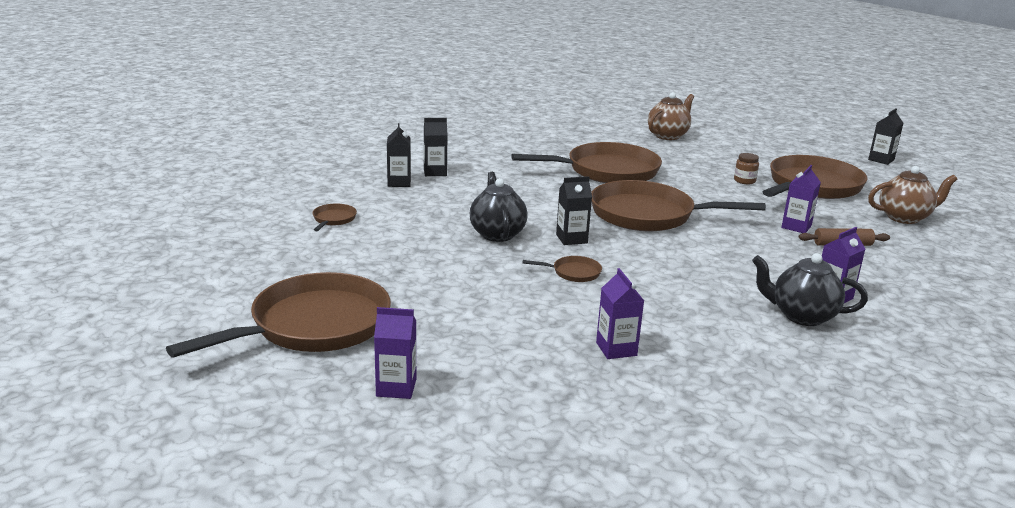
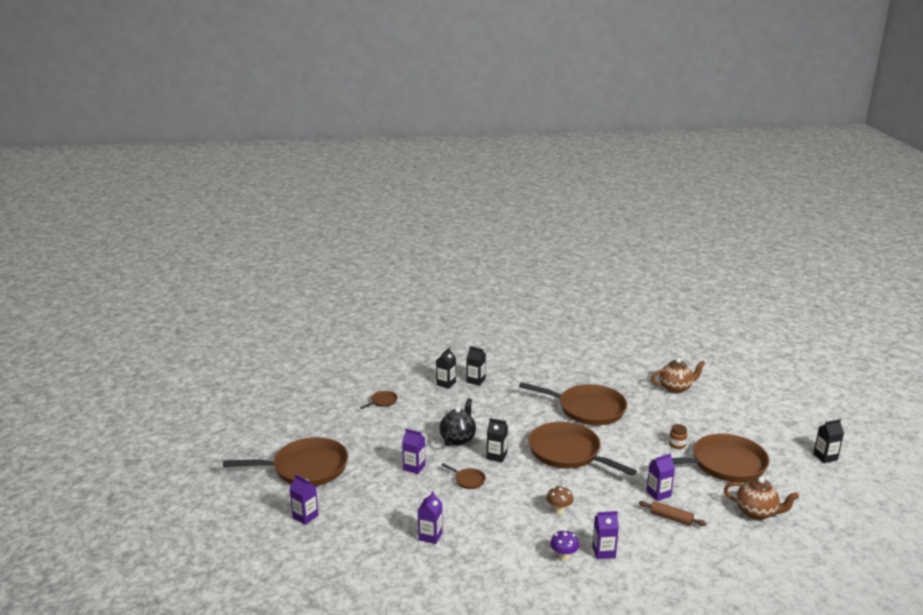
camera: 35 degrees right, 0 degrees up
black teapot [752,253,868,326] -> purple mushroom [550,530,579,561]
none -> purple carton [402,429,426,474]
none -> brown mushroom [547,486,574,514]

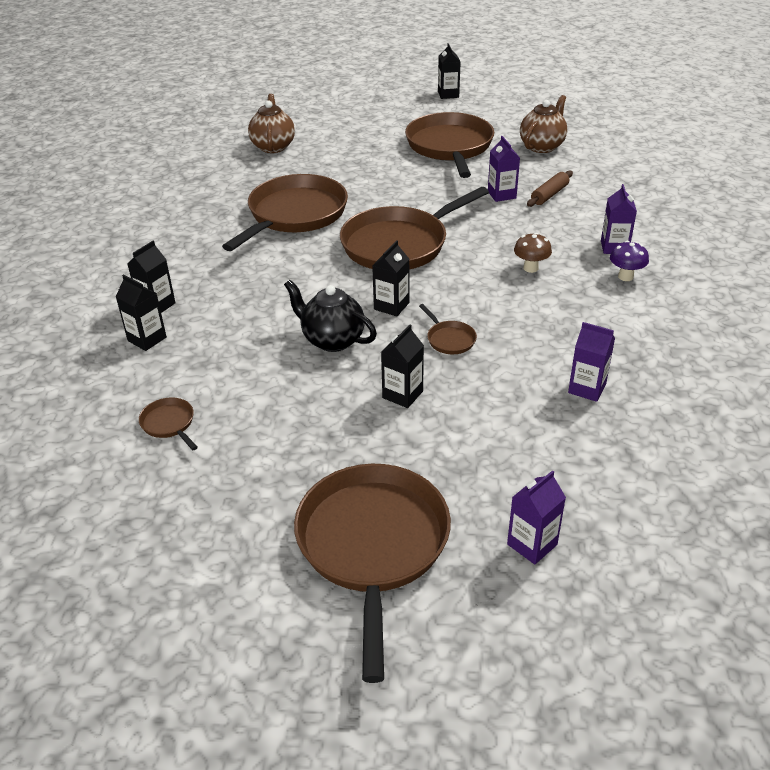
camera: 80 degrees left, 15 degrees up
purple carton [402,429,426,474] -> black carton [381,325,424,408]
brown pan [441,463,486,489] -> brown pan turned 105 degrees clockwise [419,304,477,354]
brown jar [669,424,687,449] -> none

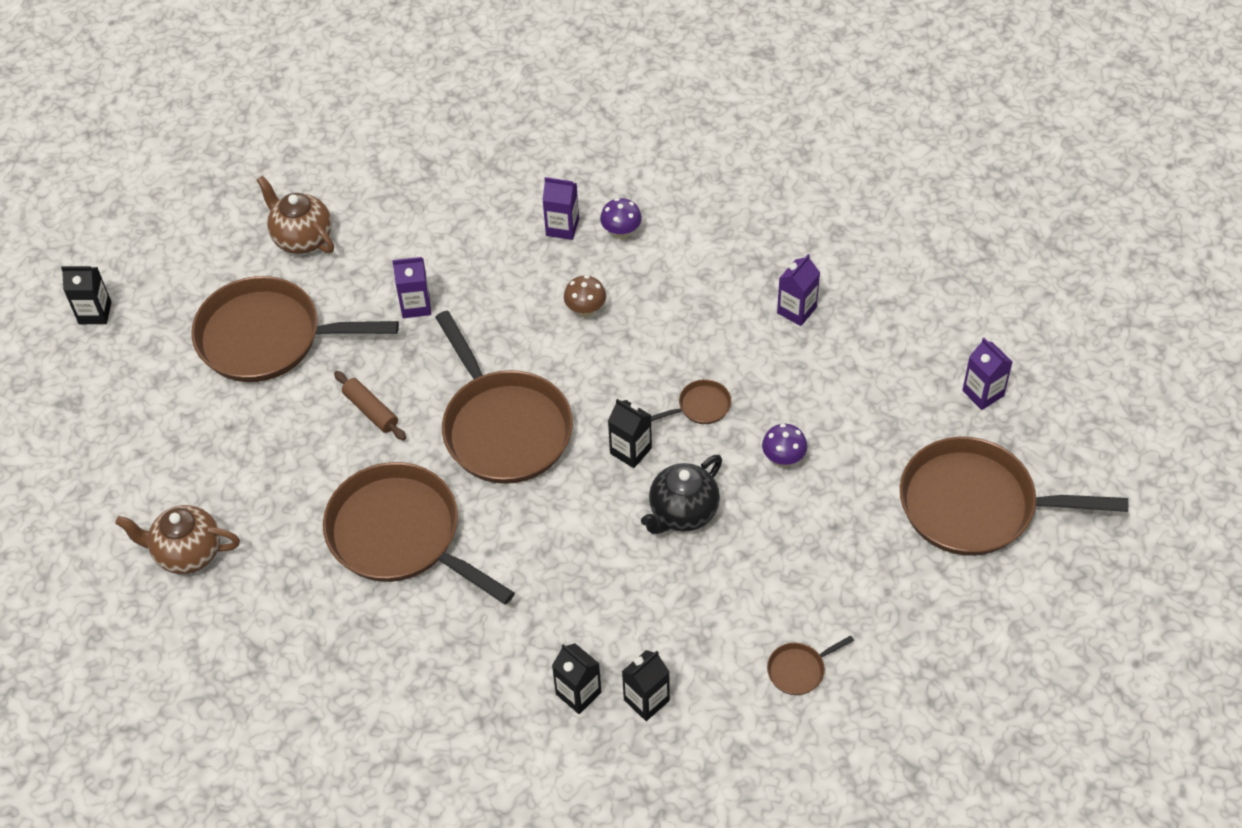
camera: 80 degrees left, 15 degrees up
black carton [381,325,424,408] -> purple mushroom [762,424,807,467]
brown rolling pin [527,171,573,207] -> brown rolling pin moved to [334,371,406,440]

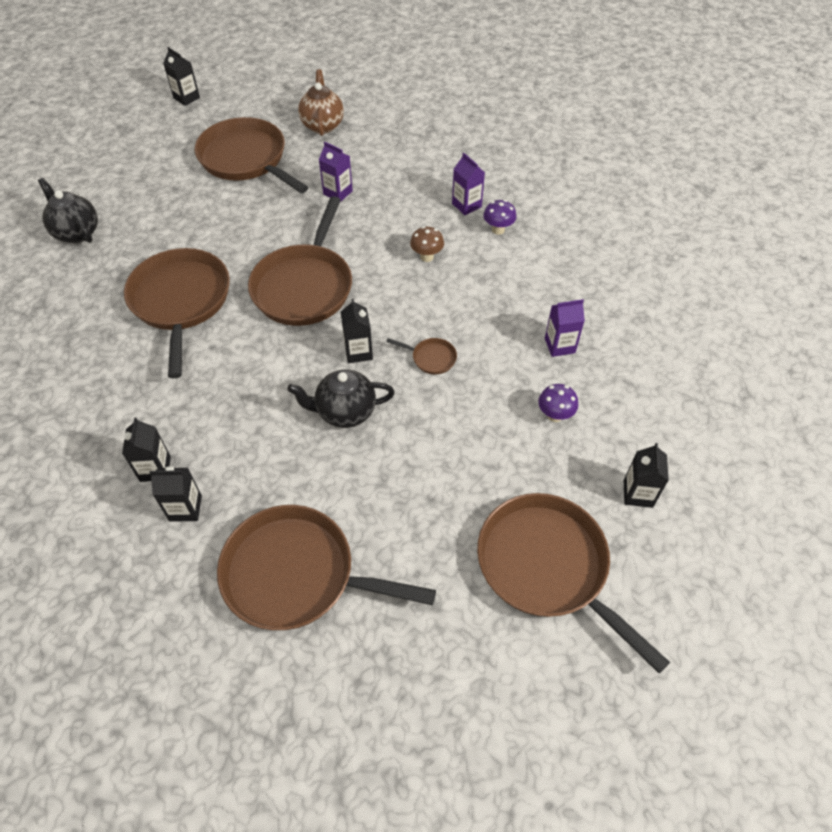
camera: 40 degrees right, 0 degrees up
brown teapot [115,505,240,574] -> black teapot [38,178,98,243]
brown rolling pin [334,371,406,440] -> none
purple mushroom [762,424,807,467] -> purple mushroom moved to [538,384,578,422]
brown pan [767,635,854,695] -> brown pan [217,505,436,630], size x2.48
purple carton [962,338,1012,410] -> black carton [624,443,669,508]

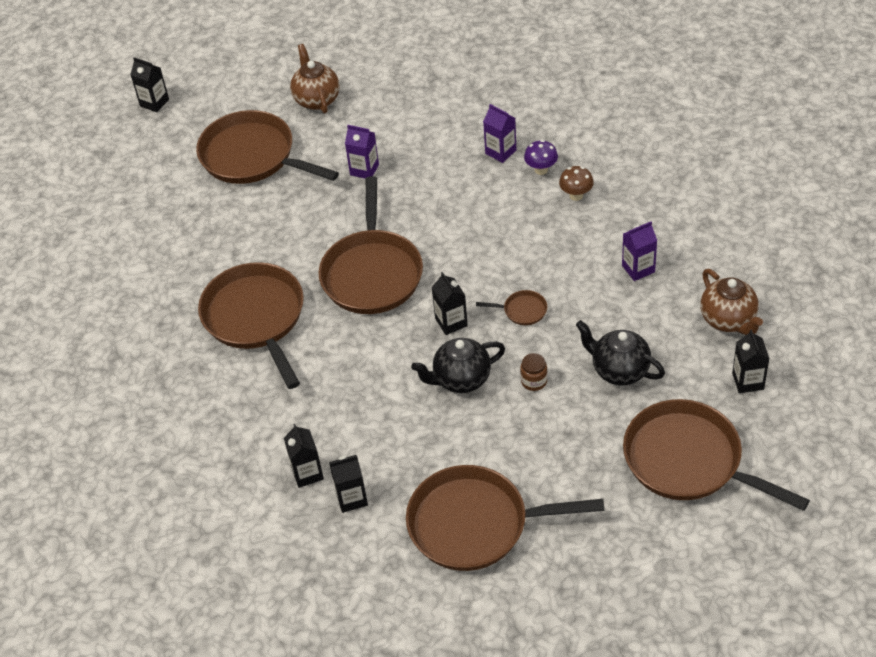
camera: 10 degrees left, 5 degrees down
black teapot [38,178,98,243] -> black teapot moved to [576,320,665,385]
brown mushroom [410,226,444,262] -> brown mushroom moved to [559,166,594,201]
purple mushroom [538,384,578,422] -> none
none -> brown jar [520,353,548,391]
none -> brown teapot [700,269,763,335]

